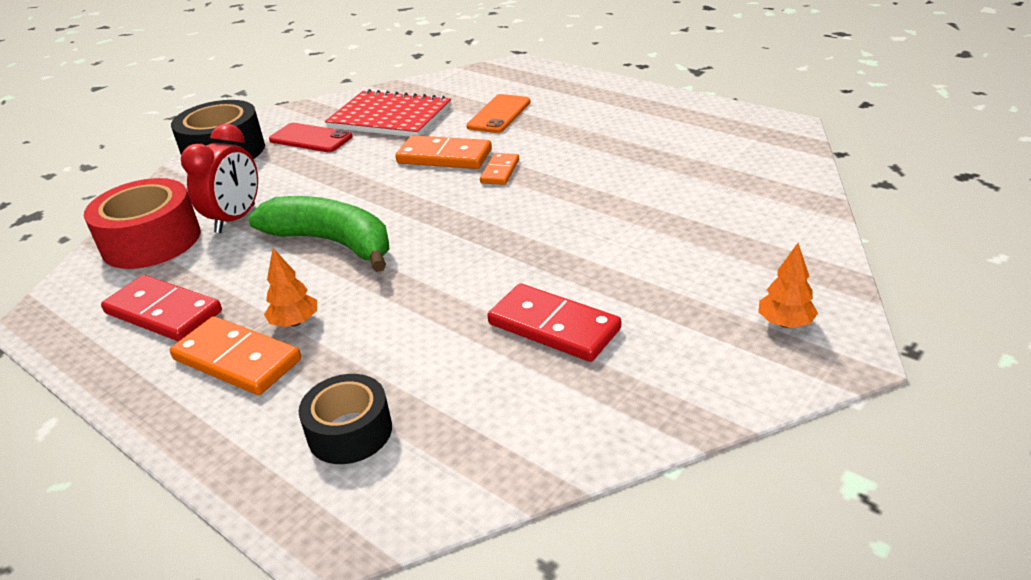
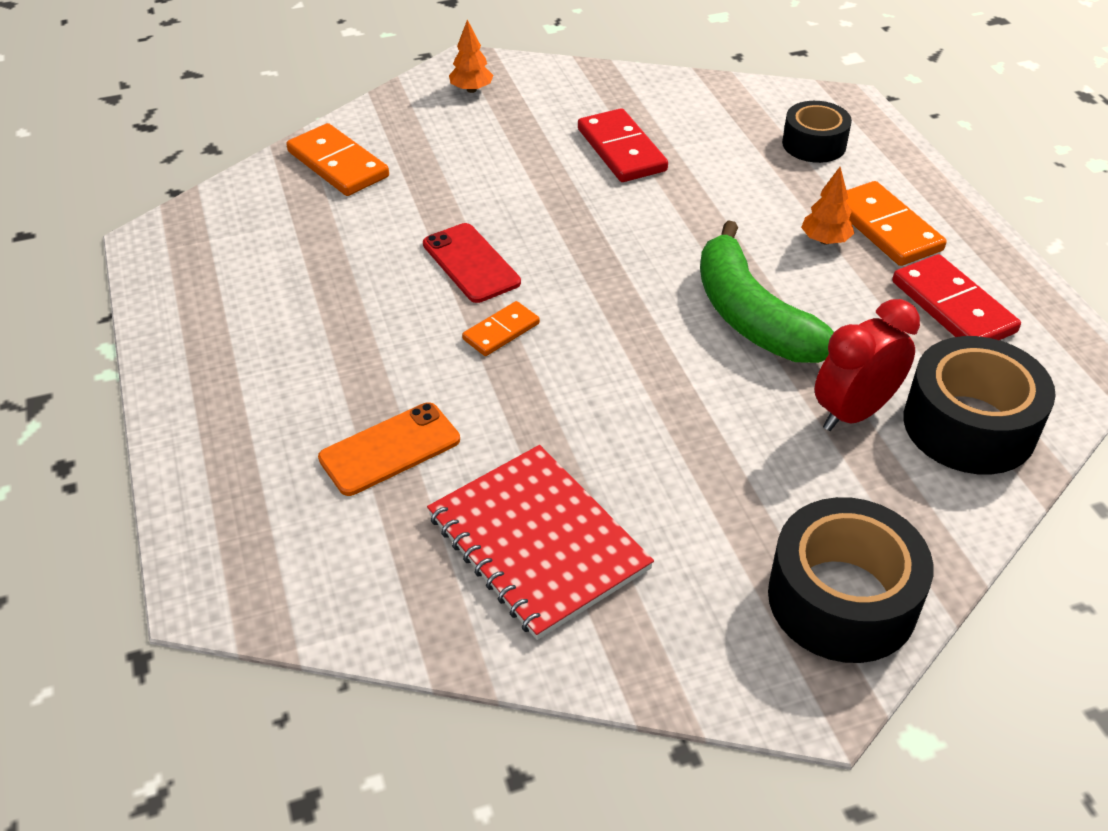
camera: 150 degrees left, 10 degrees up
red tape [84,178,201,269] -> black tape [903,336,1056,474]
red phone [269,123,353,152] -> red phone moved to [423,223,521,303]
orange domino [395,135,492,169] -> orange domino moved to [286,123,389,196]

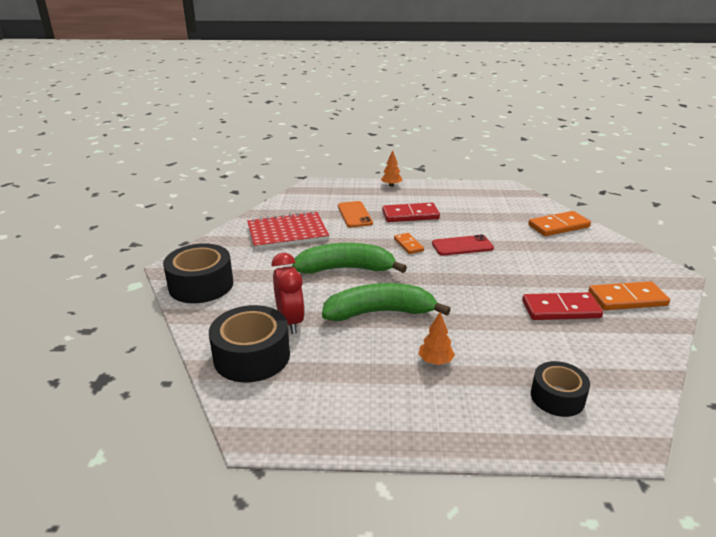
camera: 110 degrees right, 15 degrees down
orange tree [449,20,493,93] -> orange tree moved to [381,150,402,187]
orange domino [846,181,947,266] -> orange domino moved to [588,281,670,310]
red domino [892,254,1021,340] -> red domino moved to [382,203,440,222]
none -> green banana [292,243,407,274]

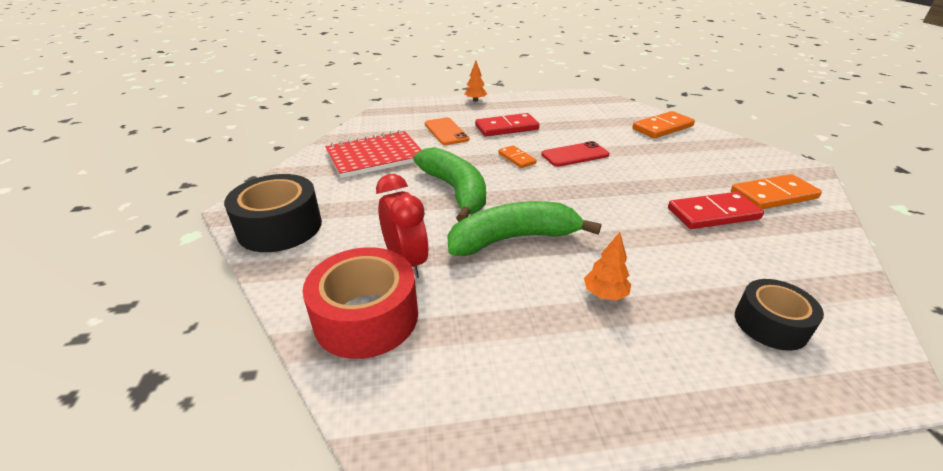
camera: 10 degrees left, 5 degrees up
black tape [209,305,290,382] -> red tape [303,247,418,359]
green banana [292,243,407,274] -> green banana turned 75 degrees clockwise [413,147,486,222]

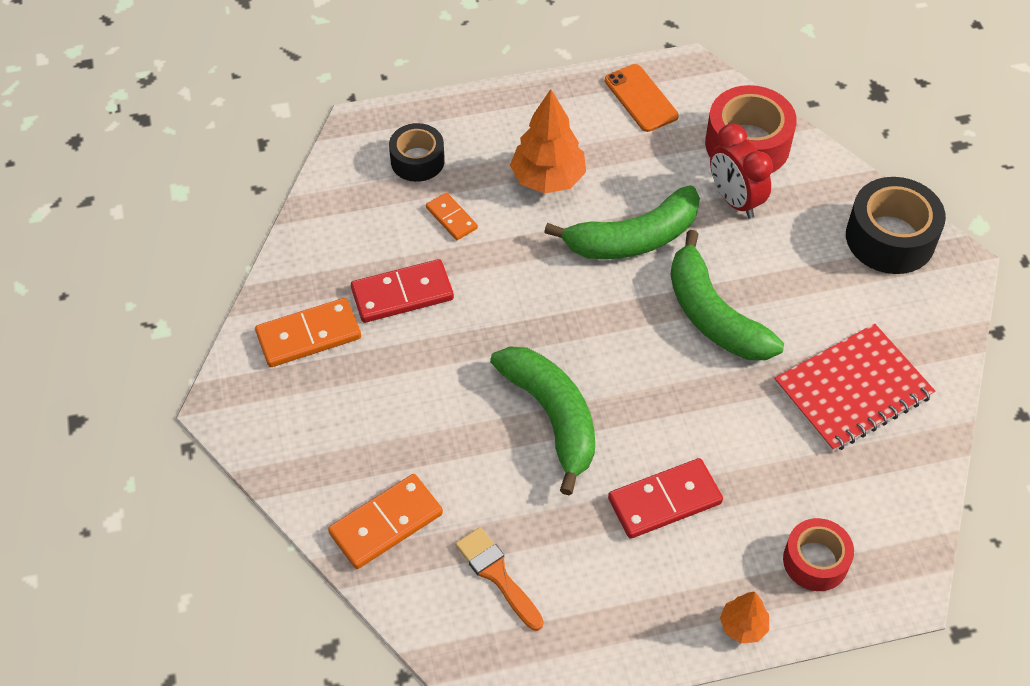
camera: 175 degrees right, 20 degrees up
orange phone [425,117,469,145] -> orange phone moved to [605,64,679,132]
orange domino [498,145,537,168] -> orange domino moved to [426,192,478,240]
red phone [541,141,609,167] -> green banana [490,346,595,495]
orange tree [584,232,631,301] -> orange tree [510,89,586,194], size x1.87
none -> orange brush [455,527,544,631]
none -> red tape [783,518,854,591]

